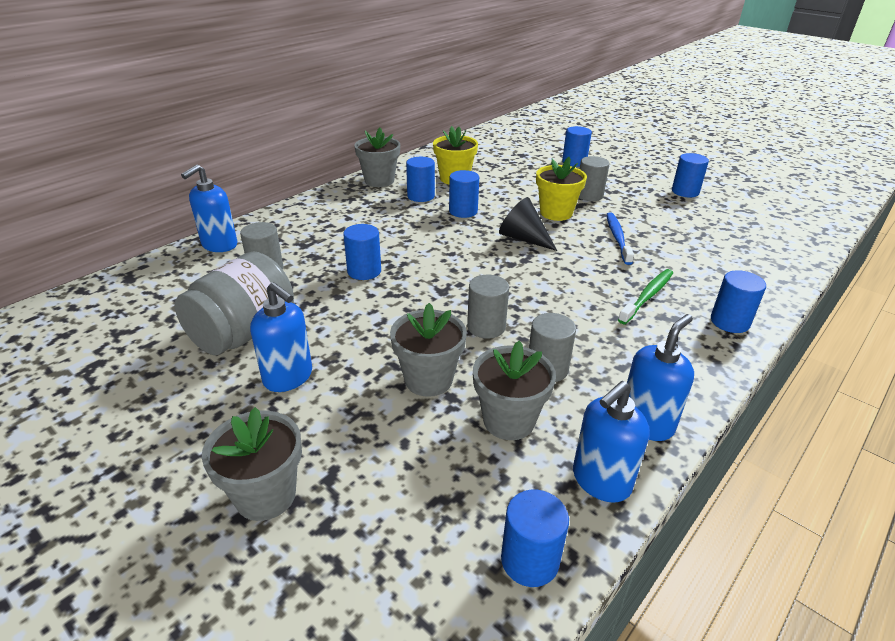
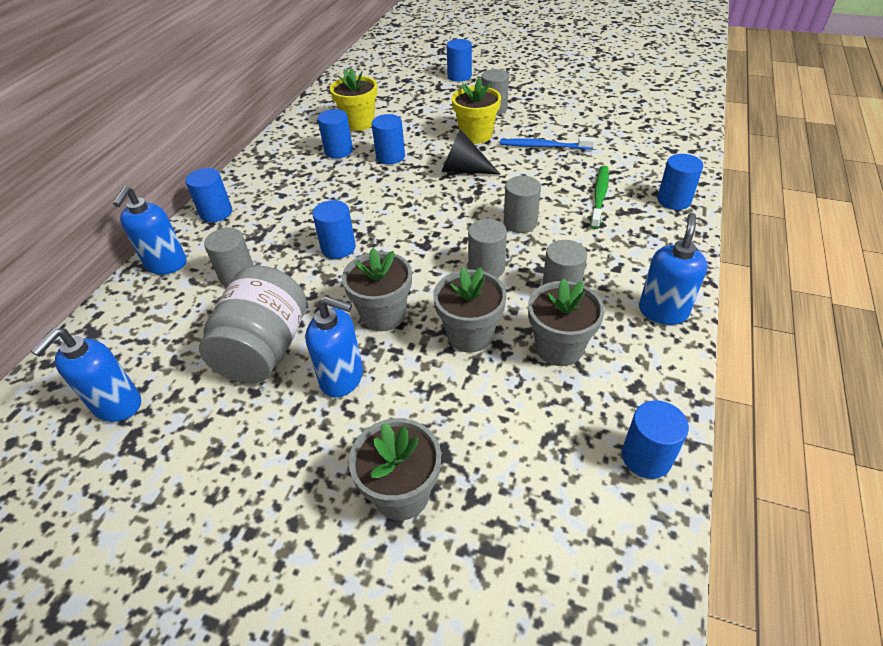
camera: 20 degrees left, 10 degrees up
grey flower pot [354,128,400,187] -> grey flower pot moved to [342,248,412,331]
blue soap dispenser [573,381,650,503] -> blue soap dispenser moved to [31,328,141,422]
blue toothbrush [606,212,634,265] -> blue toothbrush turned 60 degrees counterclockwise [500,137,595,150]
blue cylinder [672,153,709,197] -> blue cylinder moved to [185,168,232,222]
none -> grey cylinder [504,176,541,233]

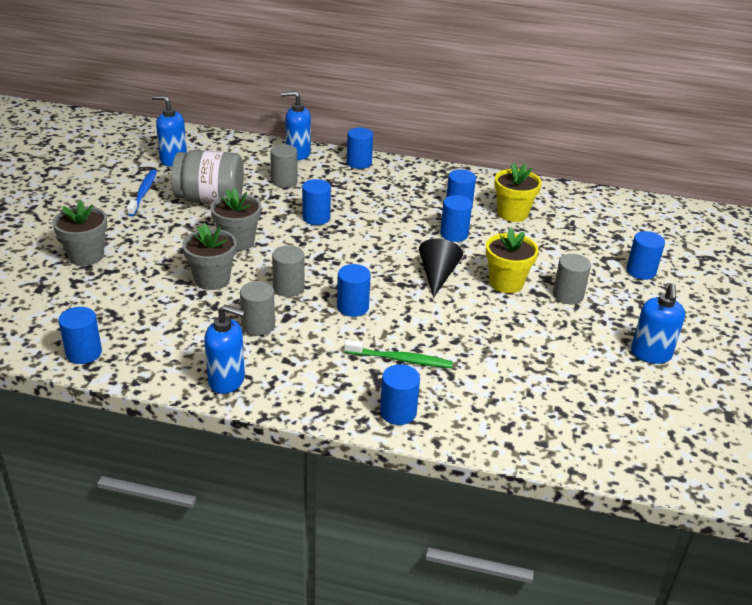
camera: 80 degrees right, 10 degrees down
blue soap dispenser [305,296,363,397] -> blue soap dispenser moved to [631,283,685,364]
blue toothbrush [500,137,595,150] -> blue toothbrush moved to [127,169,157,216]
grey cylinder [504,176,541,233] -> blue cylinder [337,264,371,317]
grey flower pot [528,278,605,366] -> none

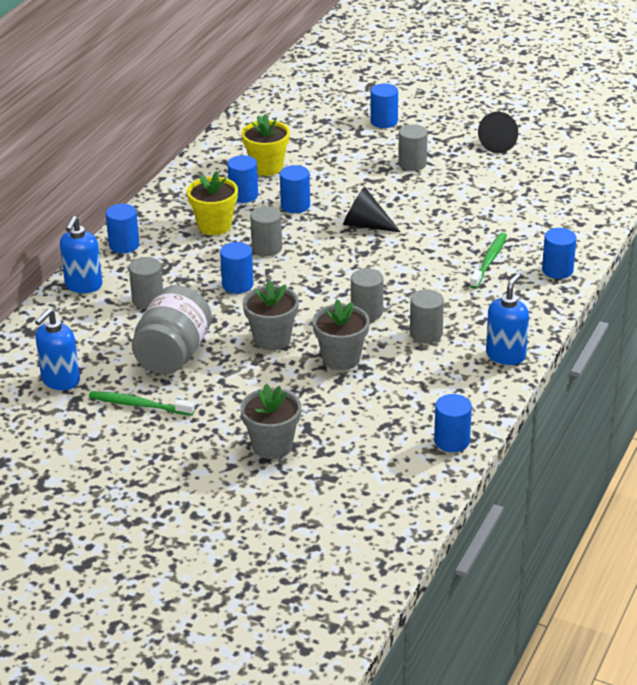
camera: 75 degrees left, 0 degrees up
blue toothbrush [127,169,157,216] -> green toothbrush [89,391,195,416]
blue cylinder [337,264,371,317] -> none
yellow flower pot [486,228,539,293] -> yellow flower pot moved to [187,171,238,235]
blue soap dispenser [631,283,685,364] -> black cone [478,112,518,153]
none -> grey cylinder [250,206,282,256]

